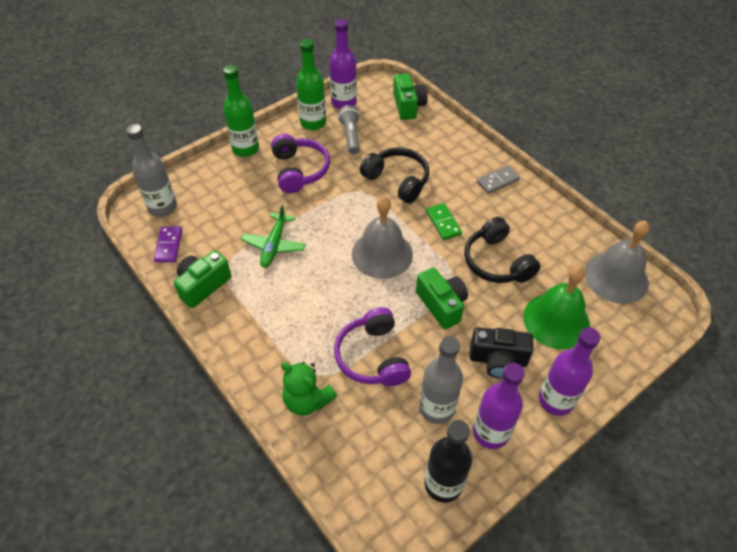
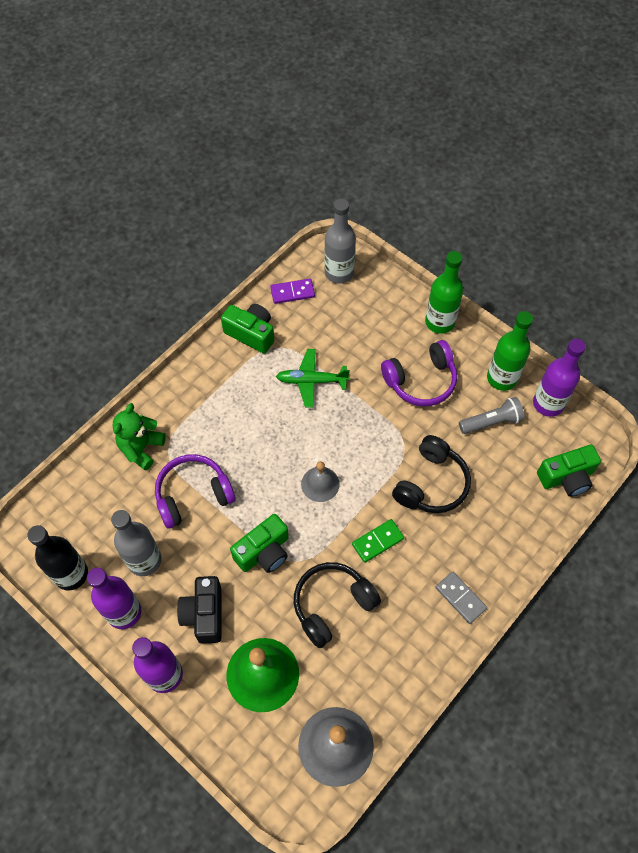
camera: 80 degrees right, 10 degrees up
grey bell [352,196,413,279] -> grey bell [301,461,340,502], size x0.58

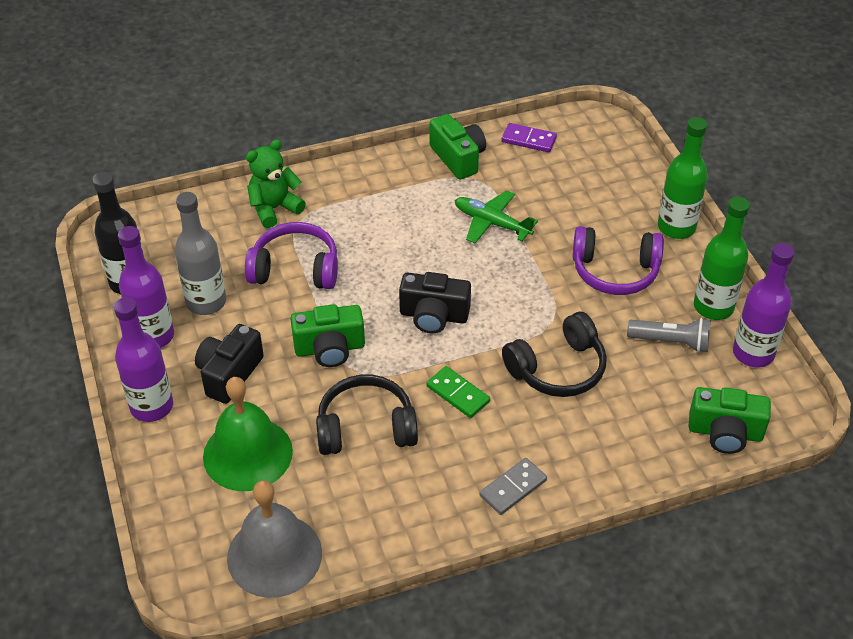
camera: 30 degrees right, 15 degrees down
grey bell [301,461,340,502] -> black camera [399,272,471,333]
grey bottle [324,199,356,284] -> none
green domino [352,519,404,563] -> green domino turned 45 degrees clockwise [426,366,490,418]
grey domino [435,572,487,624] -> grey domino turned 60 degrees clockwise [480,458,547,515]

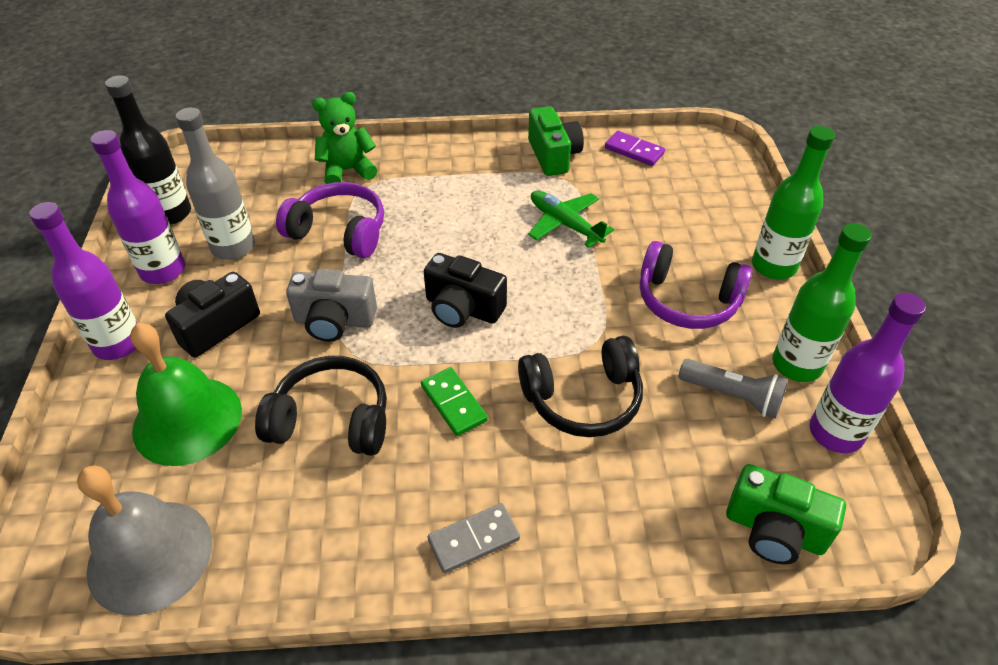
camera: 15 degrees right, 0 degrees up
green camera [290,304,365,367] -> grey camera [286,269,377,342]

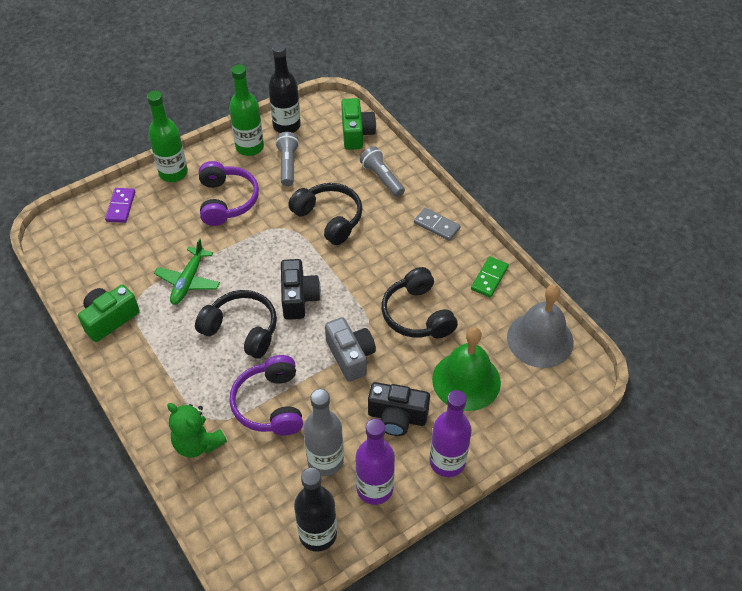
camera: 120 degrees left, 5 degrees up
green domino [421,367,488,436] -> green domino moved to [471,256,509,298]
purple domino [605,131,665,166] -> purple domino moved to [105,188,135,223]
purple bottle [810,293,926,453] -> black bottle [268,43,301,133]
none -> black headphones [195,290,277,359]
none -> grey flashlight [360,146,405,197]

